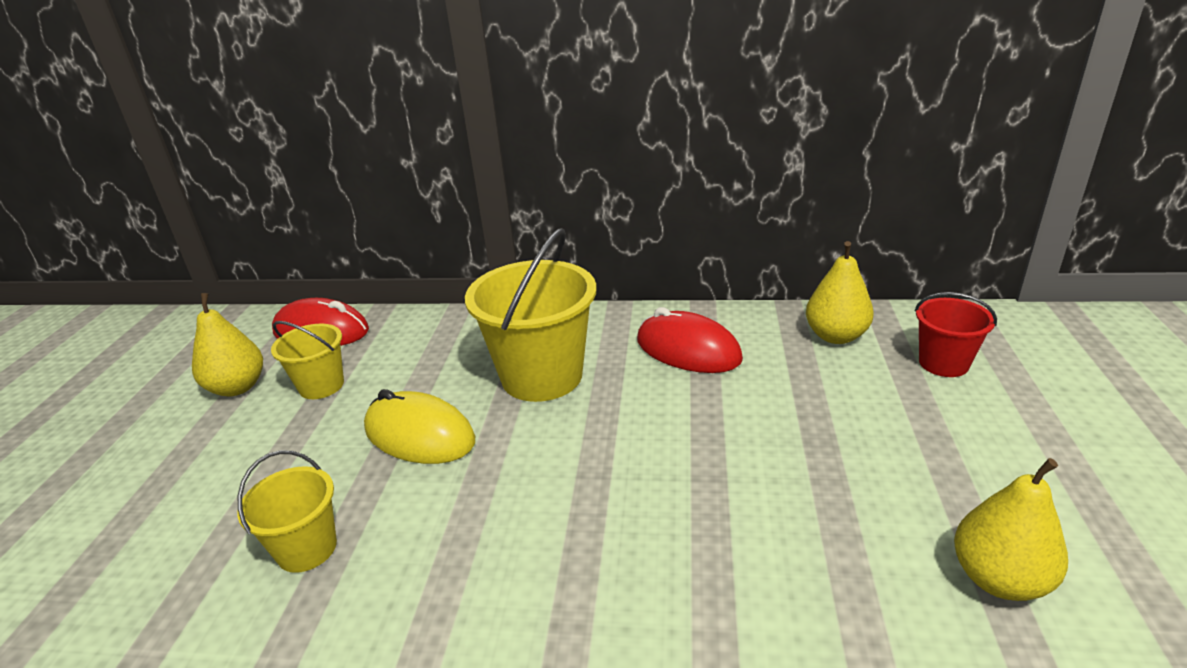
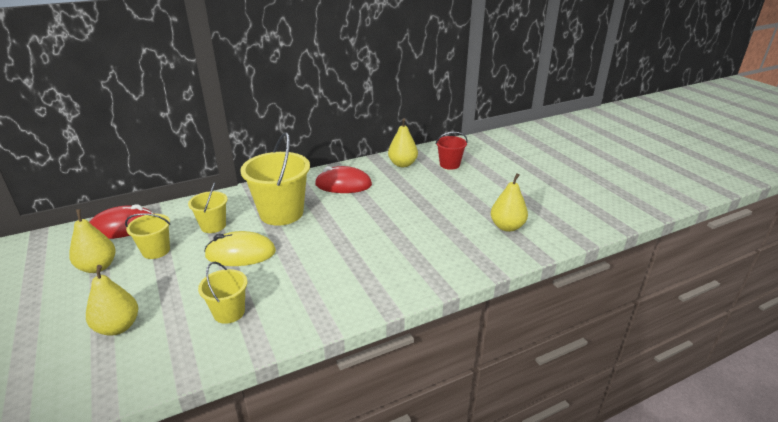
camera: 35 degrees left, 0 degrees up
none -> yellow pear [86,265,138,336]
none -> yellow bucket [188,182,228,233]

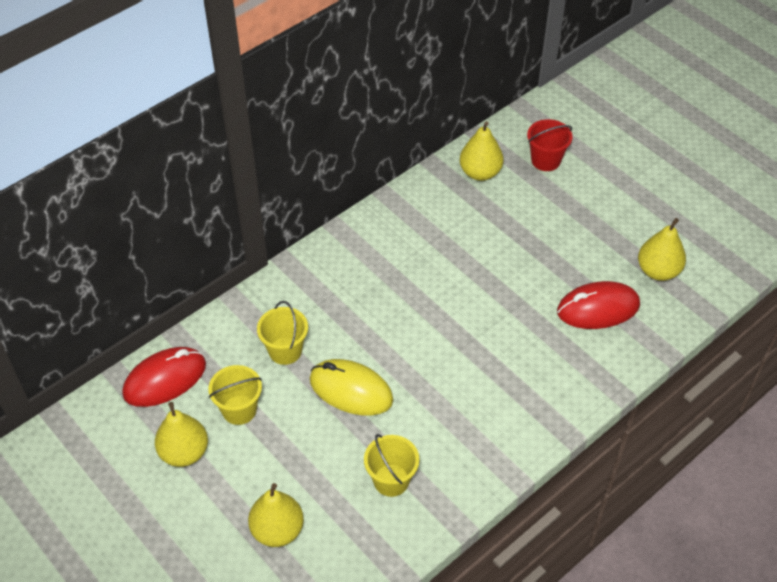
camera: 15 degrees left, 20 degrees up
yellow mouse [204,231,276,266] -> yellow mouse turned 45 degrees clockwise [310,359,393,416]
yellow bucket [240,132,310,226] -> none
red mouse [315,166,372,193] -> red mouse moved to [557,281,640,329]

